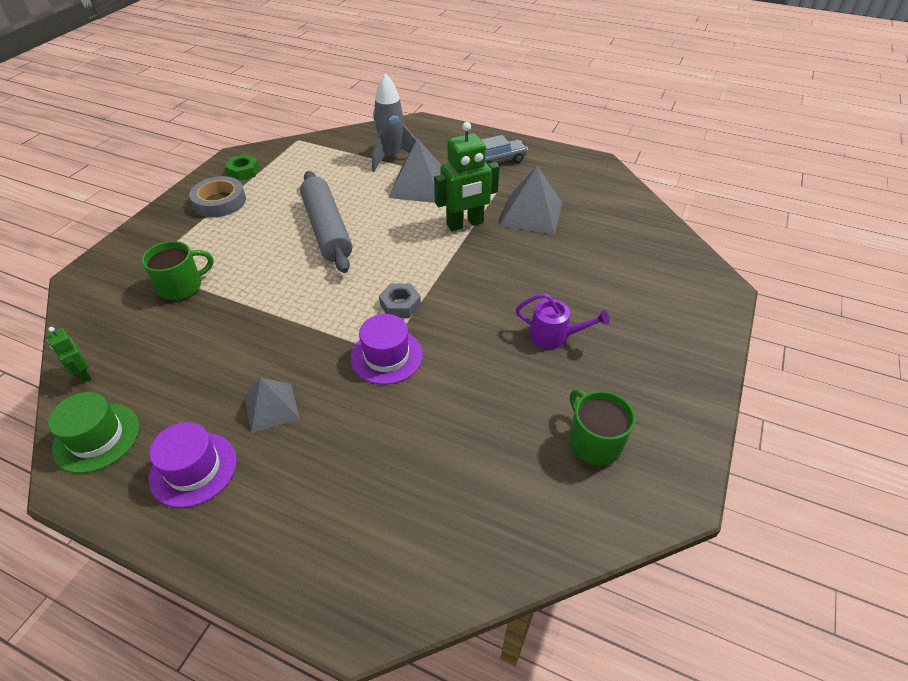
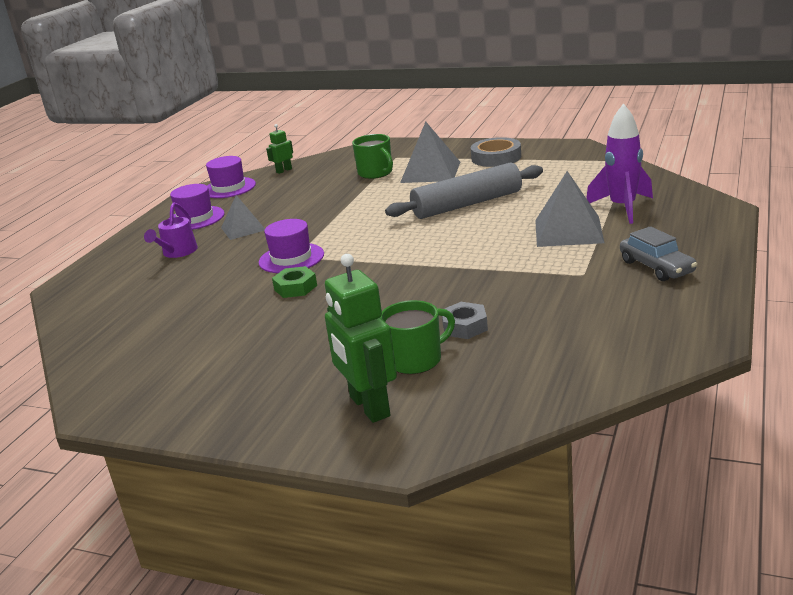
camera: 90 degrees right, 20 degrees down
green hat [48,392,139,473] -> purple hat [206,156,256,198]
green nut [225,154,260,181] -> green nut moved to [272,266,317,298]
grey rocket [372,73,417,171] -> purple rocket [586,103,653,224]
grey nut [379,283,421,318] -> grey nut moved to [442,302,488,339]
green robot [434,122,500,231] -> green robot moved to [325,254,397,423]
grey pyramid [499,166,562,235] -> grey pyramid moved to [400,121,460,183]
purple watering can [515,293,610,349] -> purple watering can moved to [144,202,198,258]
green mug [570,389,635,465] -> green mug moved to [380,300,455,374]

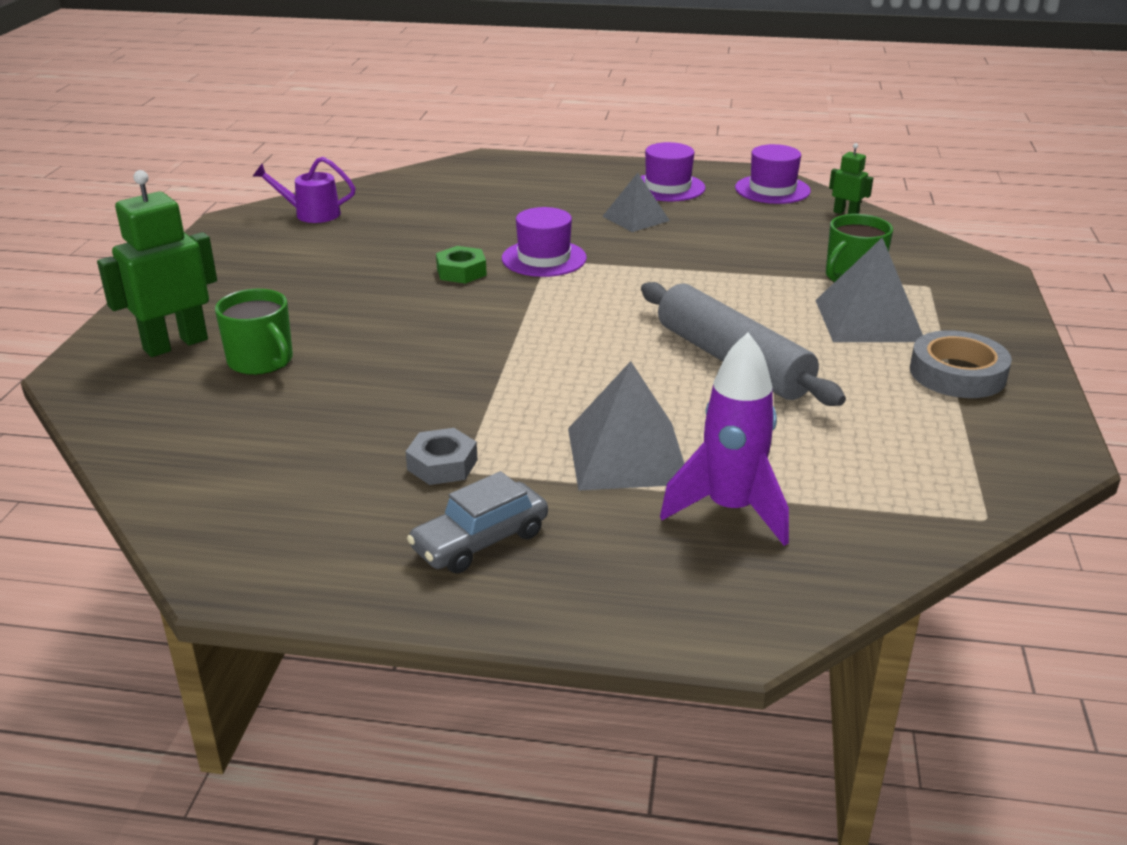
camera: 75 degrees right, 5 degrees up
purple watering can [144,202,198,258] -> purple watering can moved to [252,157,356,223]
grey nut [442,302,488,339] -> grey nut moved to [406,428,478,485]

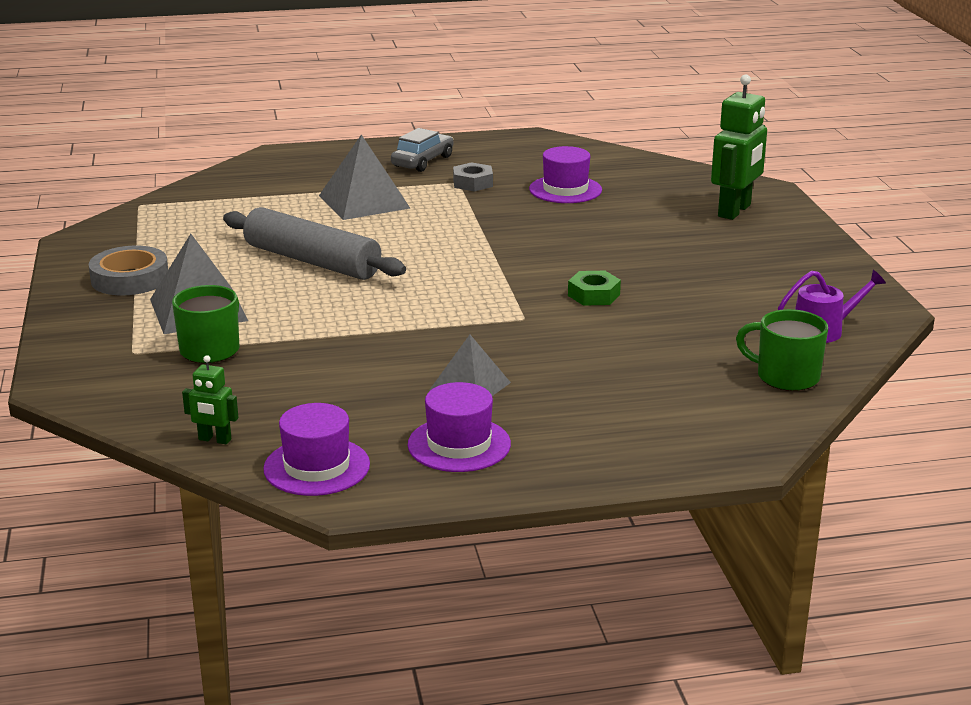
camera: 160 degrees right, 5 degrees down
green mug [215,289,293,375] -> green mug moved to [736,309,828,391]
purple hat [502,207,587,277] -> purple hat moved to [529,146,602,203]
purple rocket [660,333,789,546] -> none

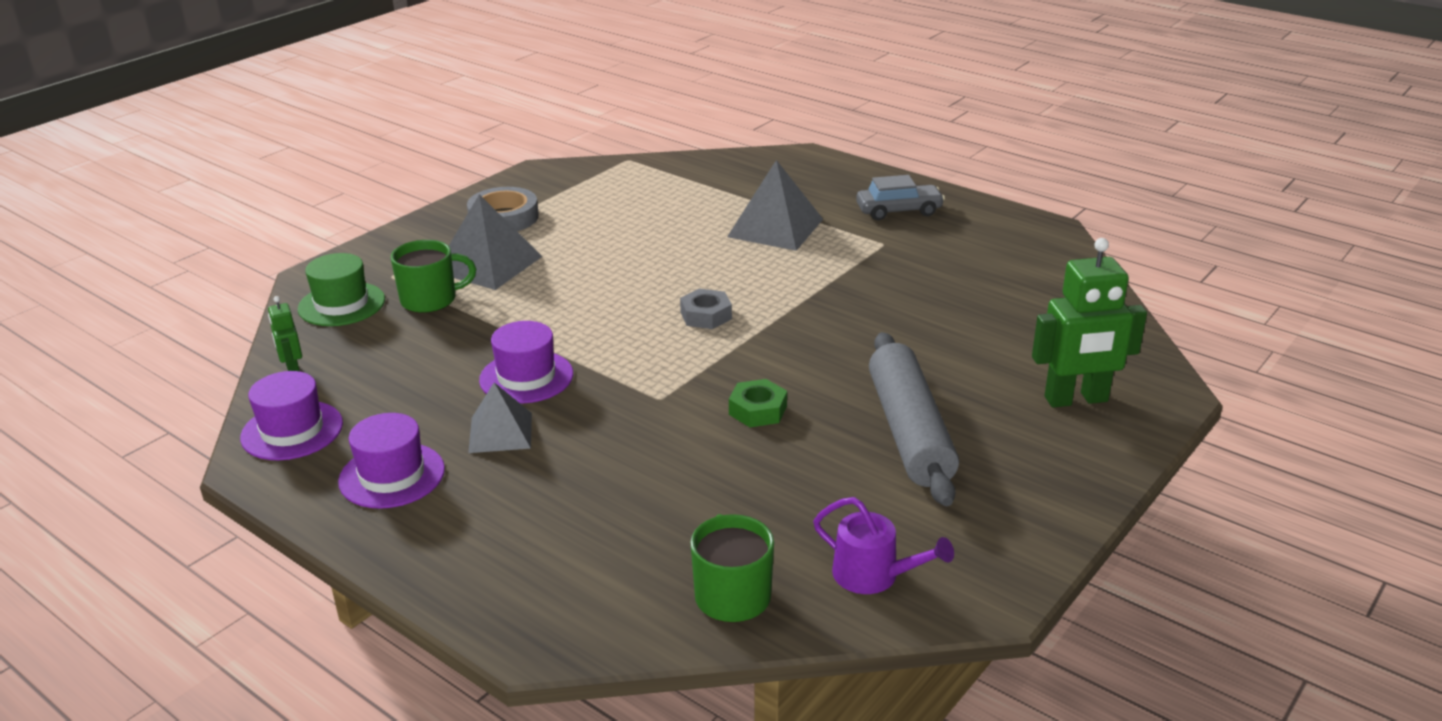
camera: 50 degrees right, 5 degrees up
grey rolling pin [223,207,406,280] -> grey rolling pin moved to [869,332,959,506]
grey nut [453,162,493,191] -> grey nut moved to [680,288,732,329]
purple hat [529,146,602,203] -> purple hat moved to [479,321,573,404]
none -> green hat [298,253,385,326]

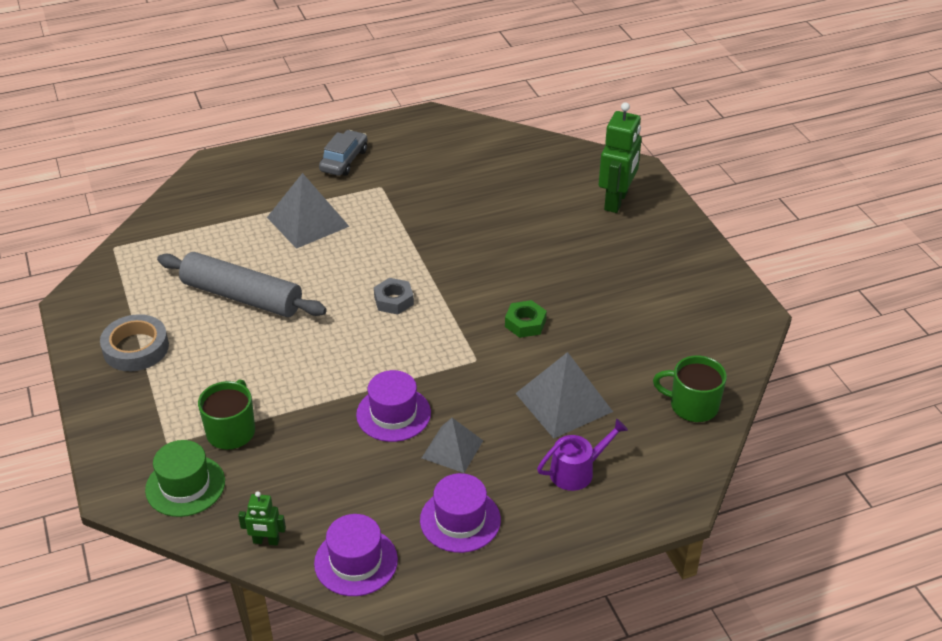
camera: 60 degrees left, 10 degrees up
grey pyramid [449,194,542,290] -> grey pyramid moved to [515,352,613,438]
purple watering can [813,497,954,594] -> purple watering can moved to [537,419,628,491]
grey rolling pin [869,332,959,506] -> grey rolling pin moved to [157,252,327,317]

